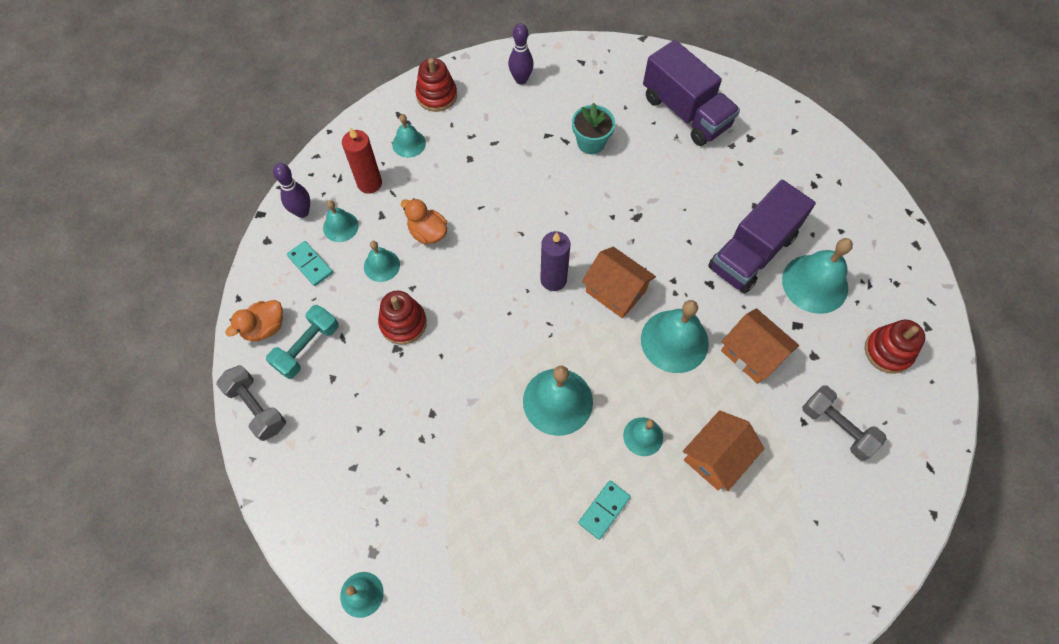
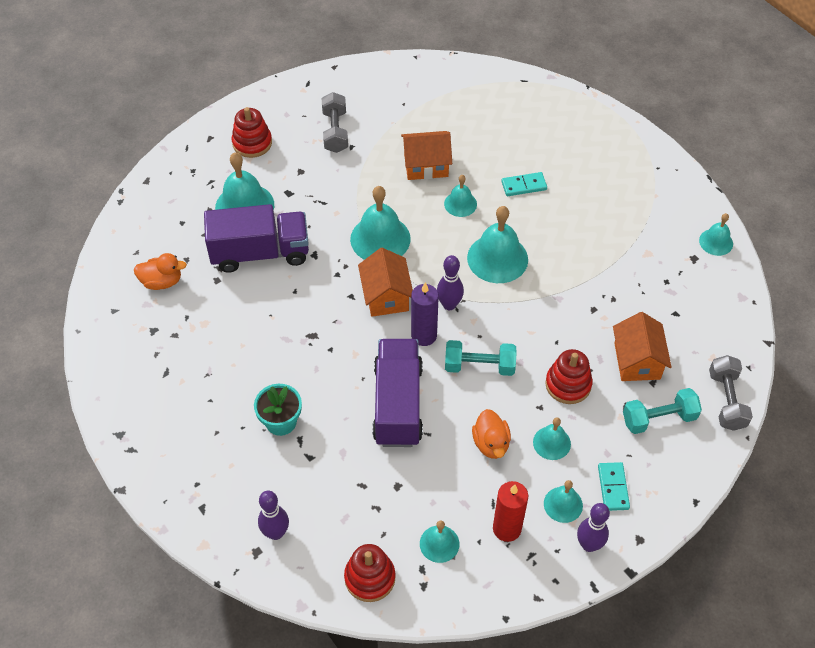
camera: 140 degrees left, 10 degrees down
orange duck [225,300,283,341] -> orange duck moved to [134,253,187,290]
purple truck [643,40,740,146] -> purple truck moved to [372,339,423,447]
orange house [721,308,799,384] -> orange house moved to [613,312,672,381]
none -> purple bowling pin [437,255,464,310]
none -> turquoise dumbbell [445,340,517,376]

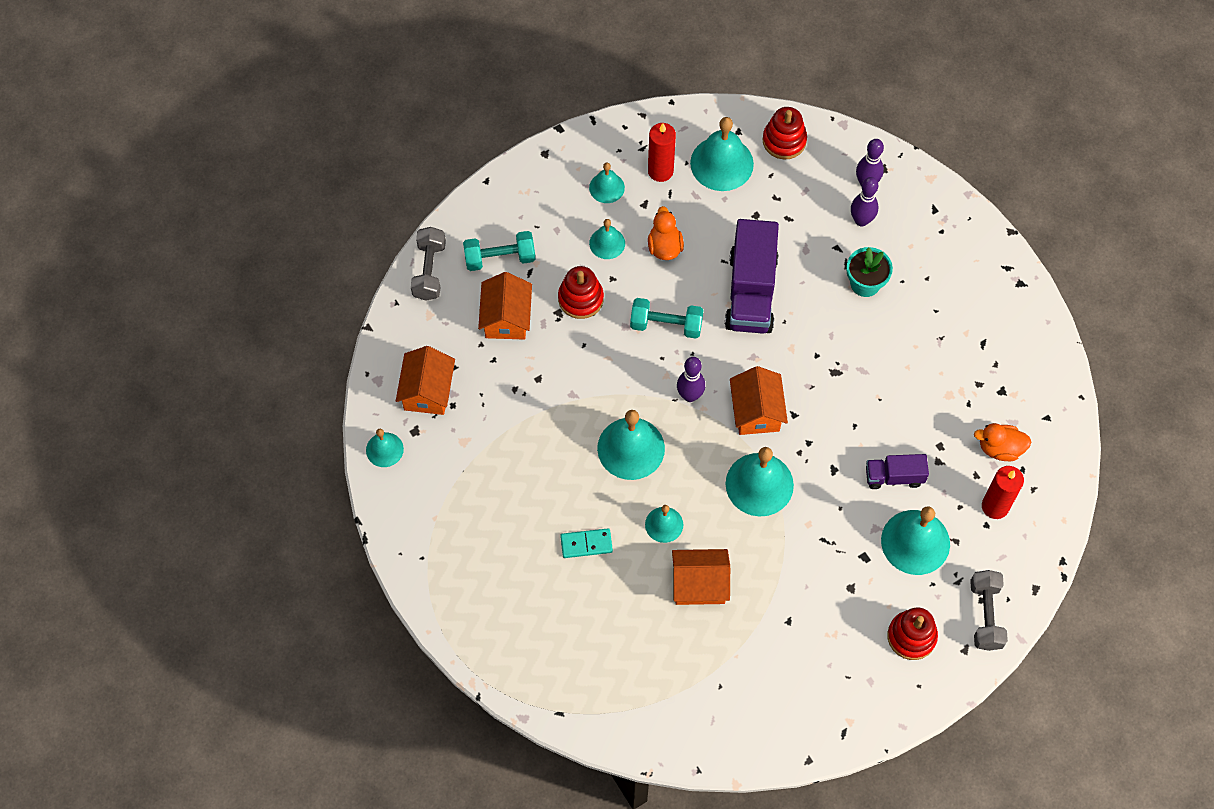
camera: 175 degrees left, 10 degrees up
purple truck [204,204,309,273] -> purple truck [866,454,929,489], size x0.54
grey dumbbell [322,92,348,153] -> grey dumbbell moved to [970,570,1008,651]
purple candle [411,283,439,346] -> none
turquoise bell [420,520,459,563] -> turquoise bell [690,117,754,191], size x1.79
purple bowling pin [577,503,610,552] -> purple bowling pin moved to [851,177,879,227]
turquoise domino [598,462,630,511] -> none
none -> orange house [396,346,455,415]
none -> red candle [982,466,1024,519]

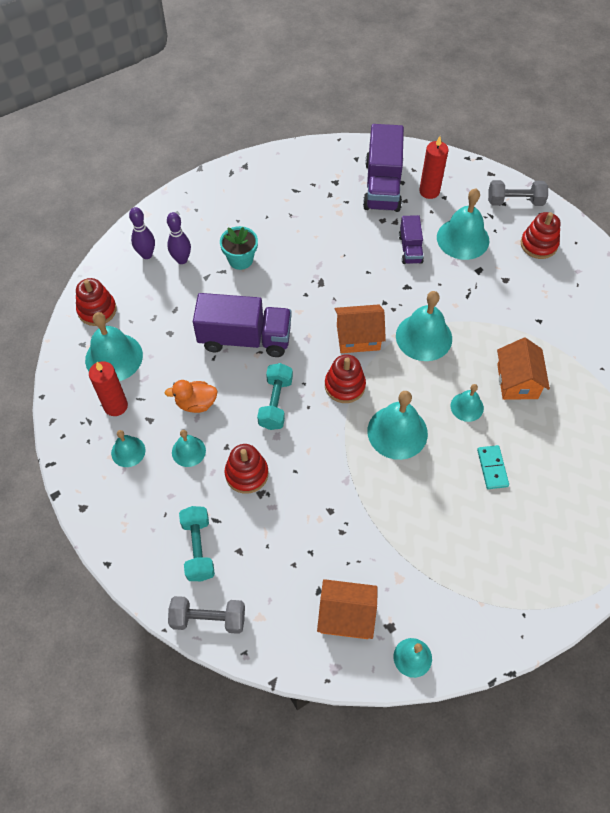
camera: 90 degrees left, 5 degrees down
orange house [478,272,532,340] -> none
purple bowling pin [677,357,705,402] -> red stacking toy [325,354,366,403]
orange duck [974,423,1031,461] -> purple truck [363,124,404,212]

